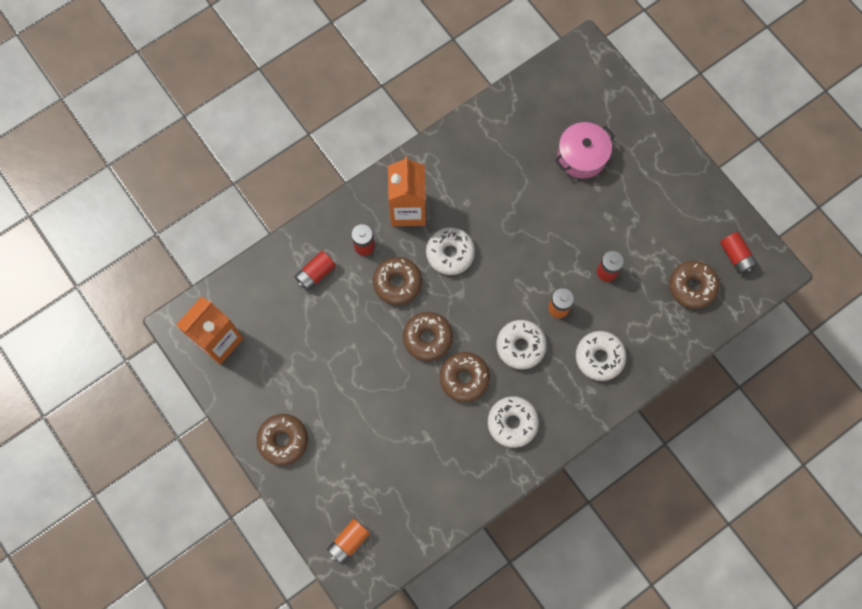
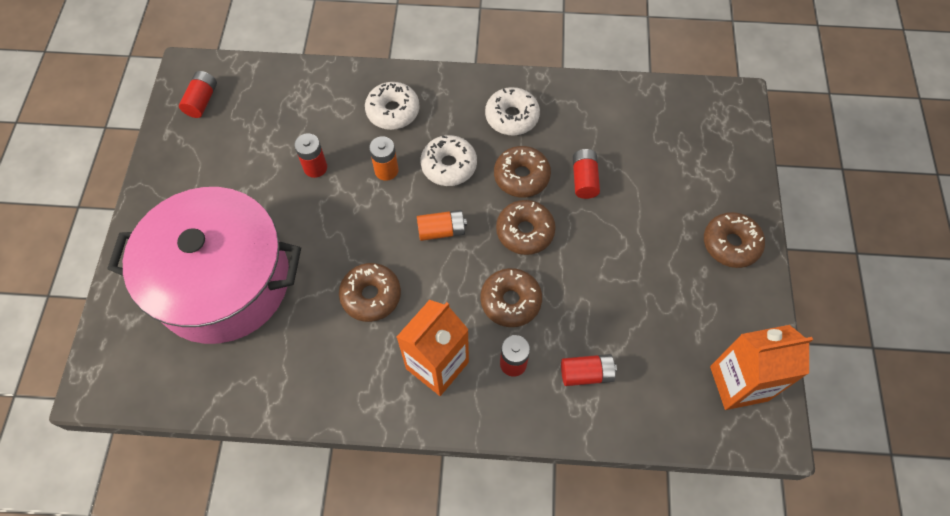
camera: 140 degrees left, 10 degrees down
orange battery [327,519,370,564] -> orange battery moved to [417,210,467,241]
white donut [426,227,475,275] -> none
pink pot [555,122,615,179] -> pink pot [107,187,301,344], size x2.14
brown donut [669,261,720,309] -> brown donut moved to [339,263,401,322]
none -> red battery [573,149,600,199]

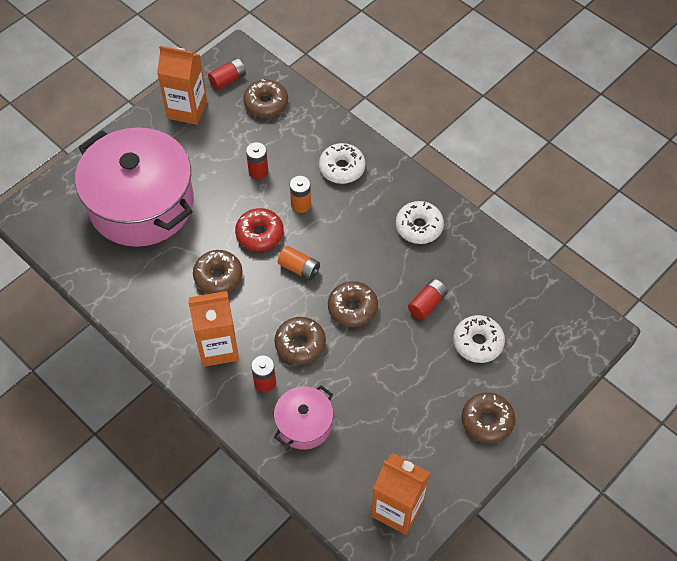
camera: 40 degrees right, 5 degrees down
white donut [420,135,477,186] -> white donut moved to [453,315,505,363]
brown donut [494,146,551,197] -> brown donut moved to [243,79,288,118]
red battery [561,354,617,386] -> pink pot [274,385,333,449]
none -> orange carton [157,46,207,125]
none -> red donut [235,208,284,251]

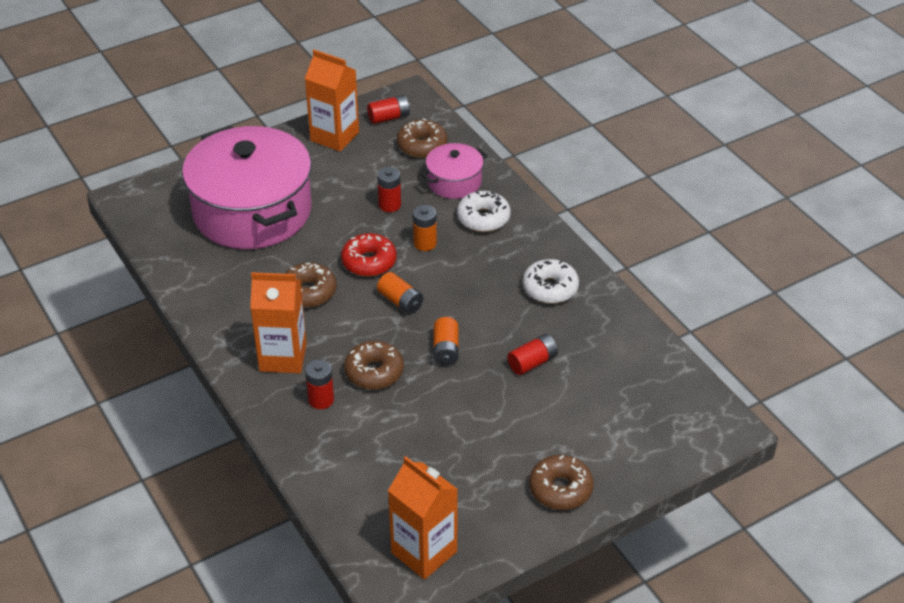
camera: 15 degrees right, 15 degrees down
pink pot [274,385,333,449] -> pink pot moved to [421,143,488,199]
brown donut [328,281,378,327] -> orange battery [433,317,459,366]
white donut [453,315,505,363] -> none

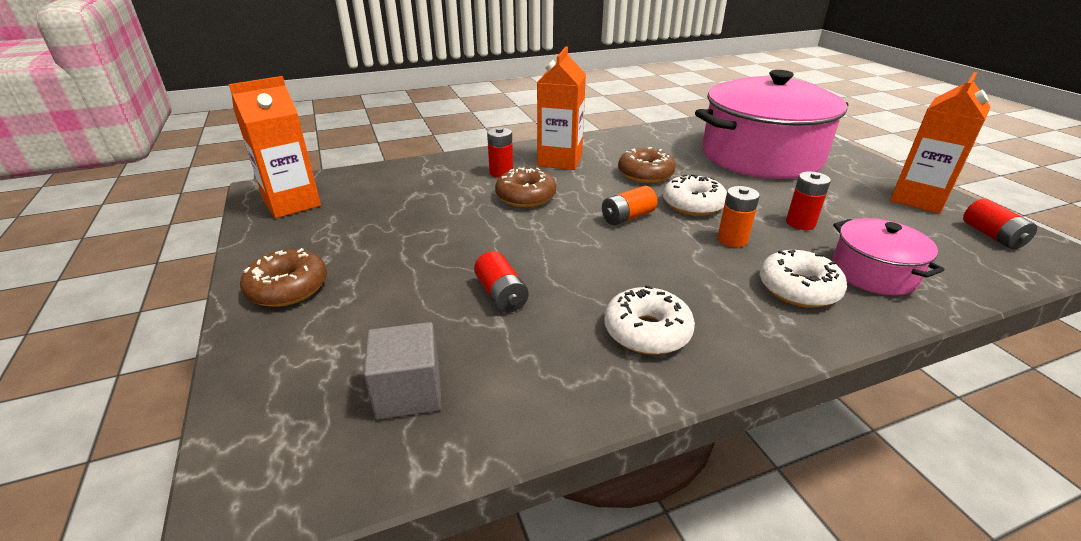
camera: 100 degrees right, 10 degrees down
red donut [341,233,397,277] -> white donut [663,174,727,216]
brown donut [397,118,448,158] -> none
orange battery [433,317,459,366] -> none
none -> grey cube [364,322,442,420]

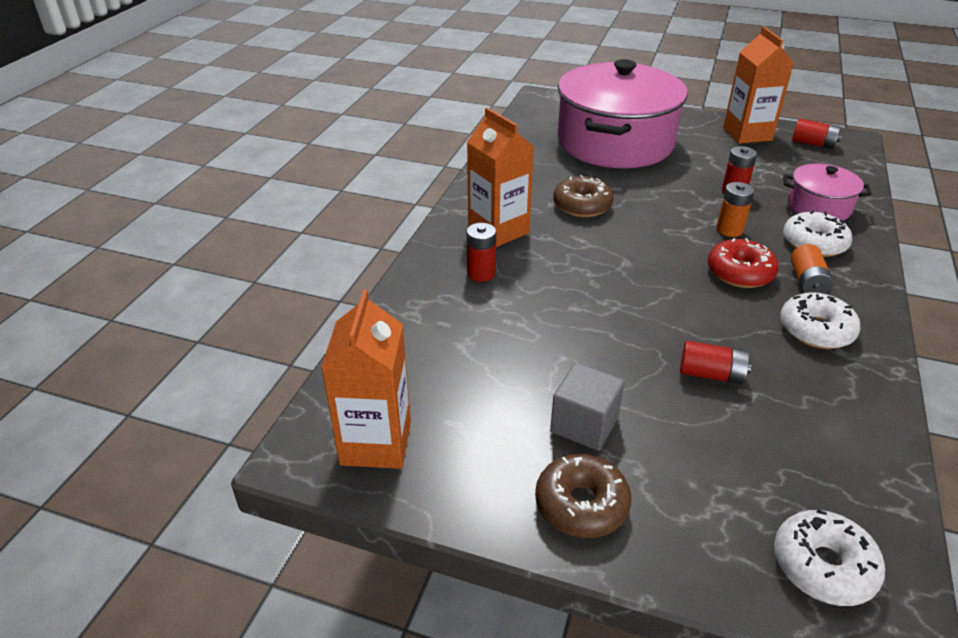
camera: 50 degrees left, 5 degrees up
grey cube [364,322,442,420] -> grey cube moved to [550,363,625,451]
brown donut [495,167,556,207] -> none
orange battery [602,186,657,225] -> orange battery moved to [791,244,834,294]
white donut [663,174,727,216] -> white donut moved to [774,509,885,606]
none -> red donut [708,238,779,288]

